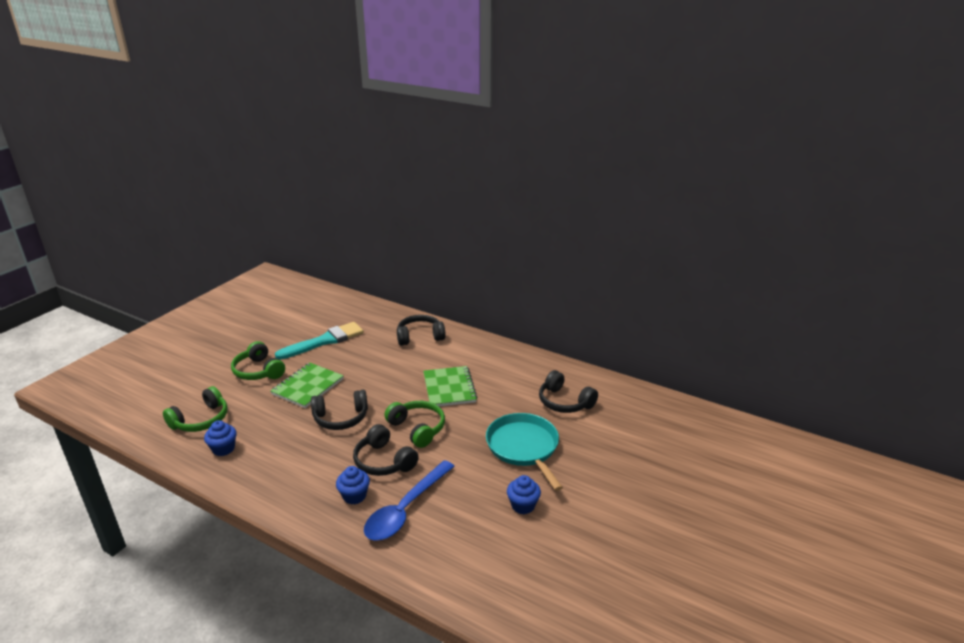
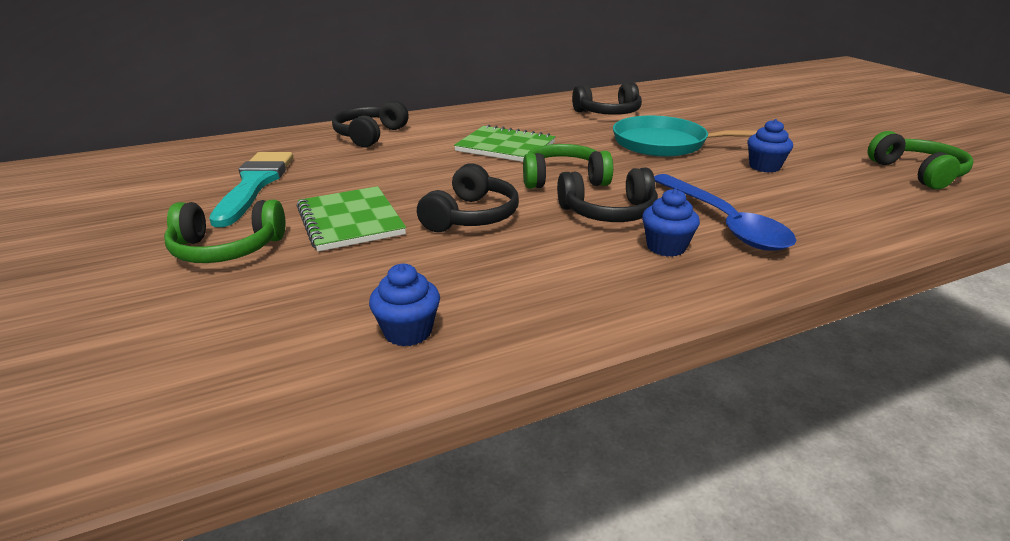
camera: 55 degrees left, 0 degrees up
green headphones [163,386,228,432] -> green headphones moved to [868,131,974,189]

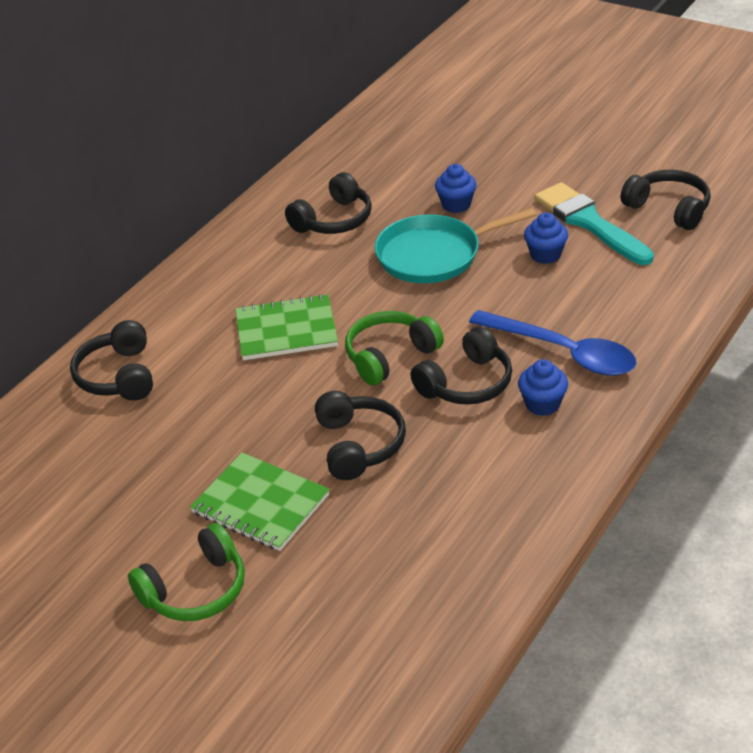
camera: 30 degrees left, 10 degrees up
turquoise brush [209,152,293,227] -> turquoise brush moved to [535,182,654,265]
blue cupcake [369,264,440,346] -> blue cupcake moved to [435,164,477,213]
green headphones [868,131,974,189] -> black headphones [621,170,711,230]

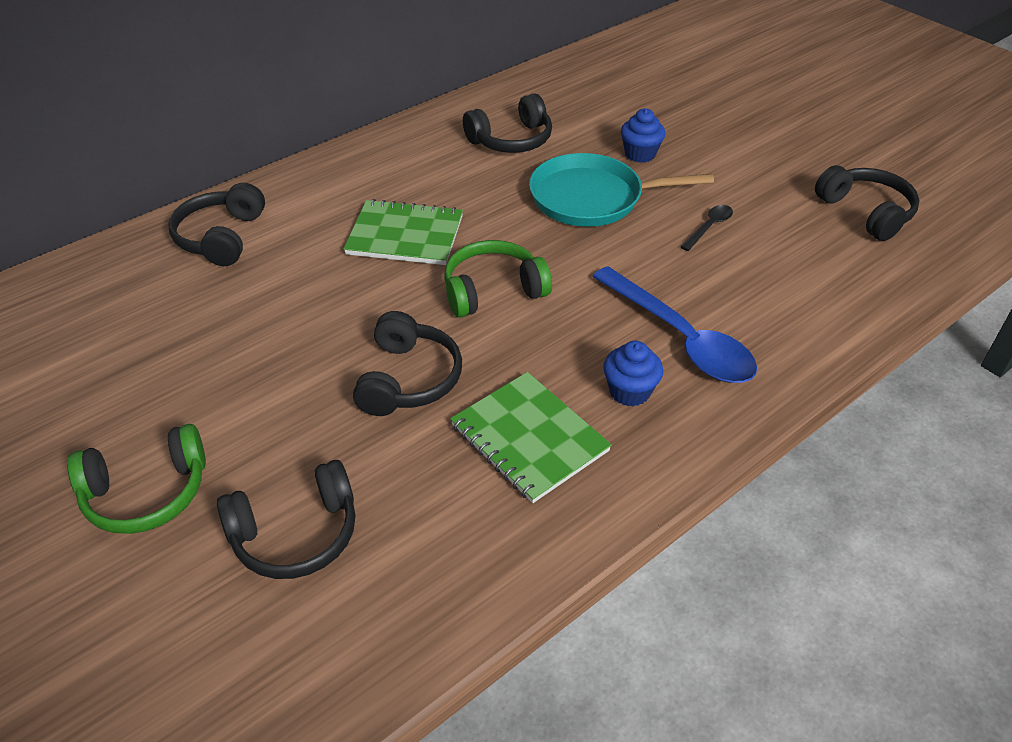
camera: 15 degrees right, 5 degrees up
green notebook [190,452,330,551] -> green notebook moved to [450,372,612,503]
black headphones [410,327,512,405] -> black headphones moved to [217,460,355,579]
blue cupcake [524,212,568,264] -> black spoon [680,205,733,251]
turquoise brush [535,182,654,265] -> none

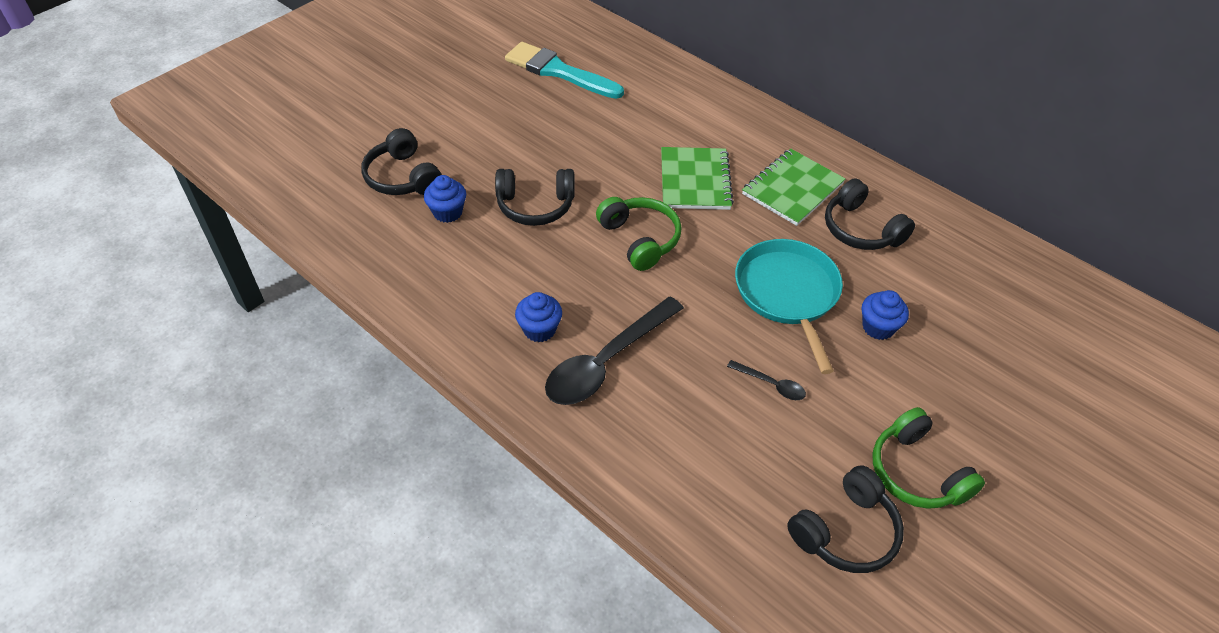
camera: 80 degrees right, 5 degrees up
green headphones [67,424,206,534] -> green headphones moved to [873,407,985,509]
black headphones [169,183,265,266] -> none
green notebook [450,372,612,503] -> green notebook moved to [742,148,846,226]
blue spoon [592,266,757,383] -> black spoon [545,297,684,405]
none -> blue cupcake [424,175,466,223]
none -> turquoise brush [505,42,624,99]

